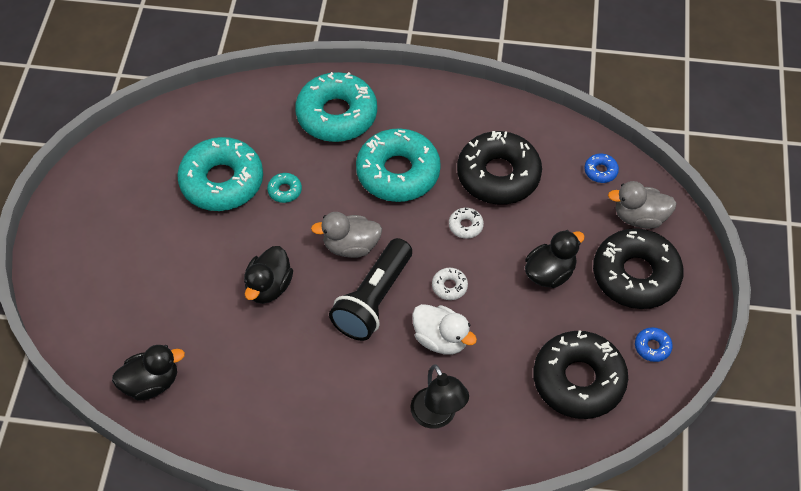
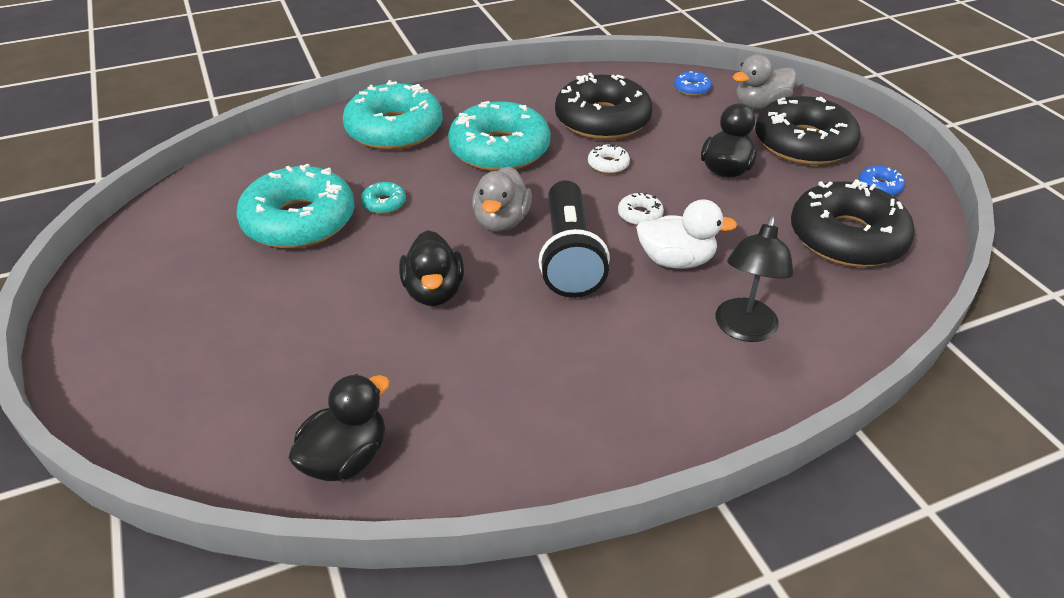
camera: 30 degrees left, 15 degrees down
grey duck [311,212,382,258] -> grey duck turned 45 degrees counterclockwise [472,166,532,232]
black lamp [411,364,469,429] -> black lamp turned 75 degrees clockwise [715,216,794,342]

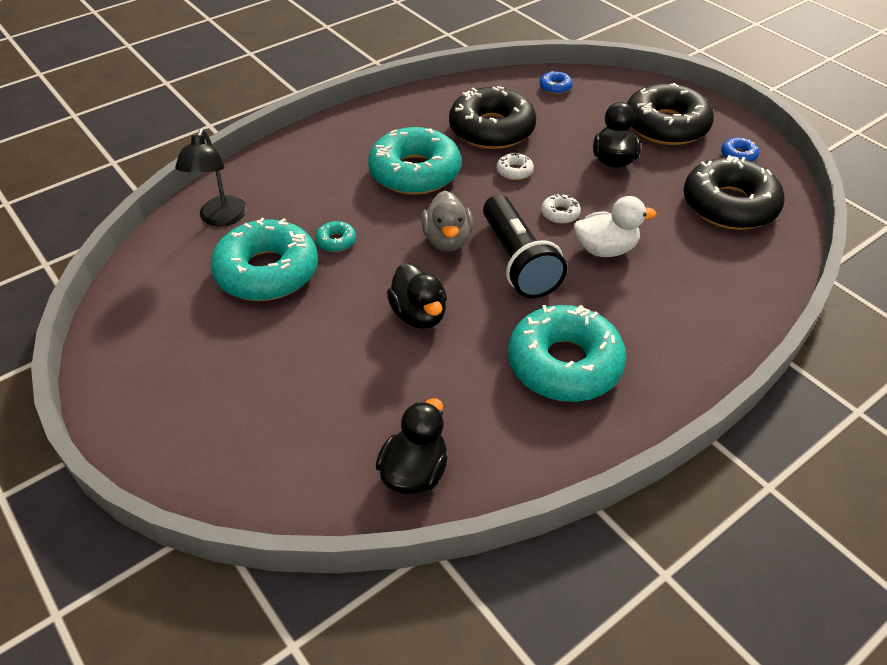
camera: 15 degrees left, 5 degrees up
turquoise donut [343,80,443,150] -> turquoise donut moved to [508,305,626,402]
black lamp [715,216,794,342] -> black lamp moved to [175,128,247,226]
grey duck [733,55,796,110] -> none

